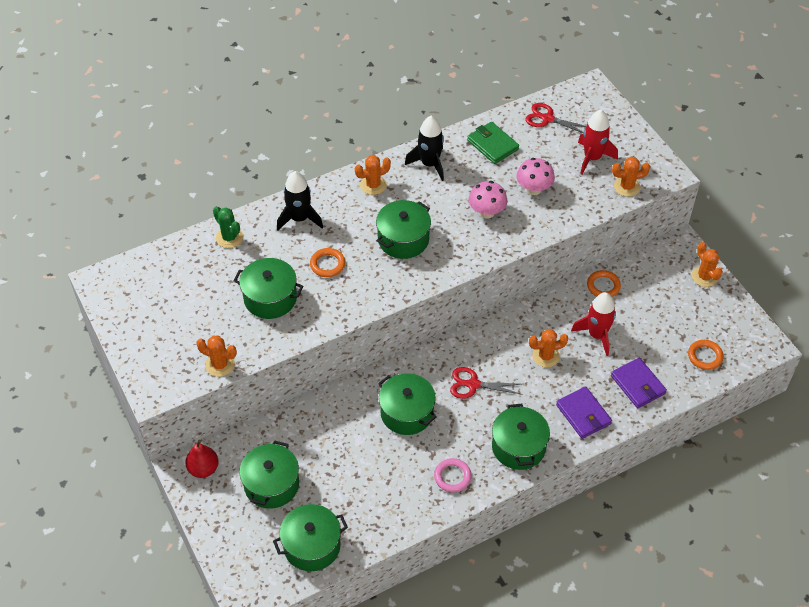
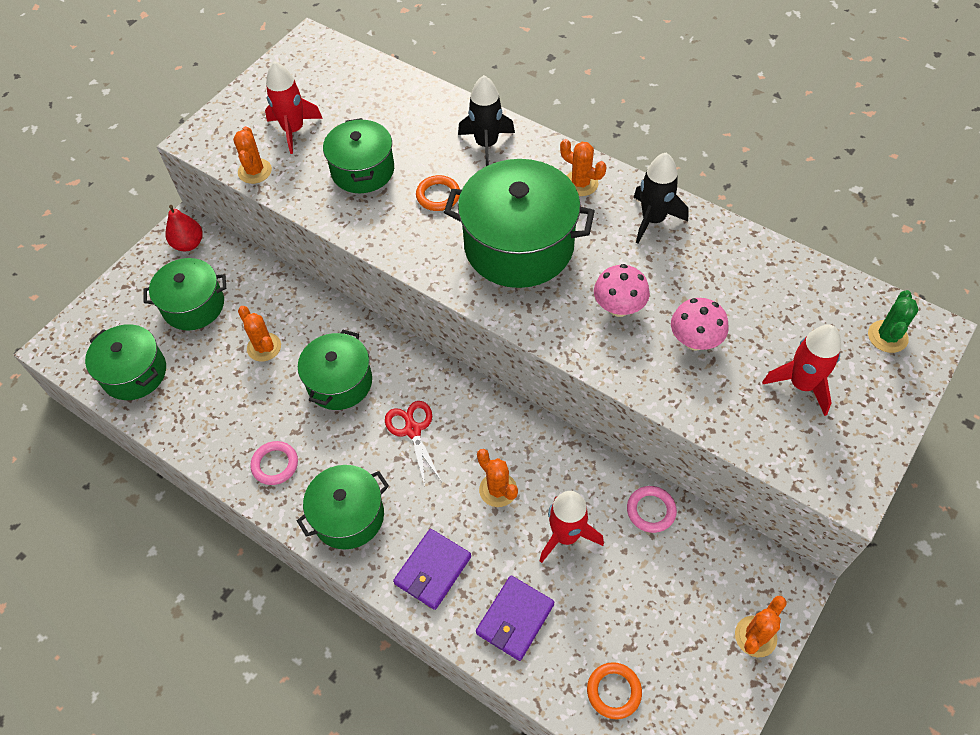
camera: 65 degrees right, 5 degrees up
green cactus [213,206,243,248] -> green cactus moved to [868,290,919,353]
green pot [376,200,431,259] -> green pot [444,159,595,288], size x1.62
green wallet [467,122,519,164] -> none
red scissors [525,103,586,133] -> none
orange ring [587,270,621,297] -> pink ring [627,486,677,533]
orange cactus [612,157,650,197] -> orange cactus moved to [238,306,281,362]
none -> red rocket [265,61,323,154]

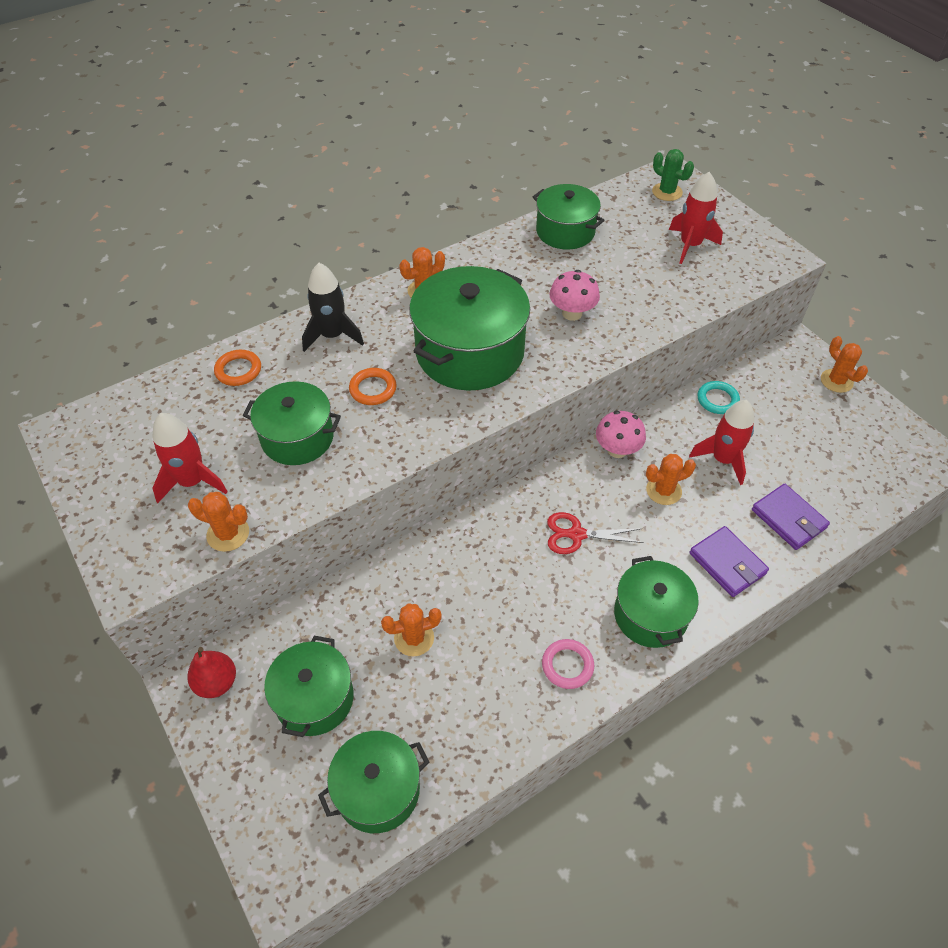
camera: 70 degrees left, 5 degrees down
green pot [298,330,372,410] -> green pot moved to [533,184,604,249]
orange ring [587,662,642,719] -> orange ring moved to [214,350,261,386]
pink ring [627,486,677,533] -> turquoise ring [697,381,740,414]
black rocket [633,153,689,244] -> none
pink mushroom [671,298,729,351] -> pink mushroom moved to [596,411,646,458]

